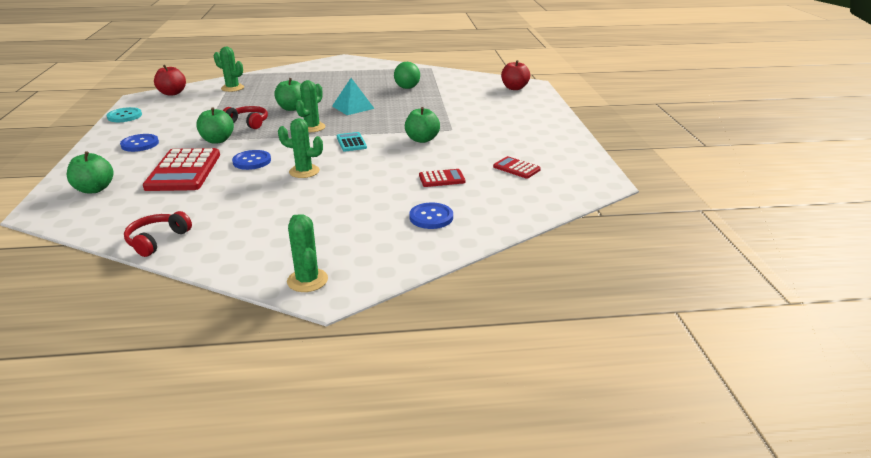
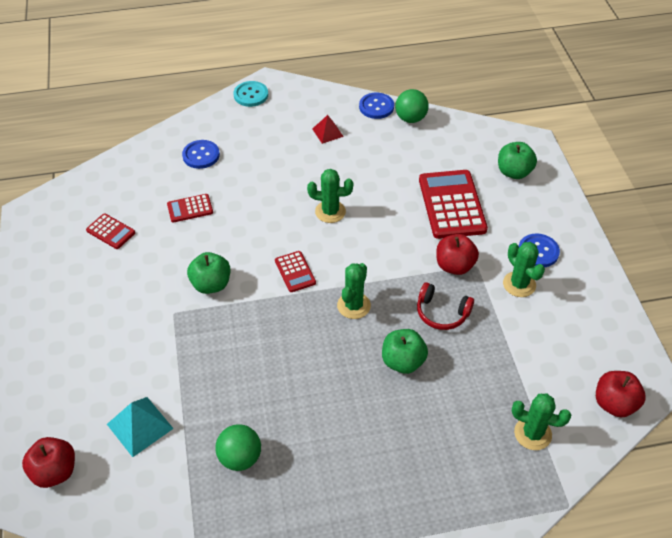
camera: 175 degrees right, 20 degrees up
turquoise button [107,107,142,122] -> turquoise button moved to [233,81,268,107]
red headphones [124,211,192,257] -> green ball [395,89,429,123]
green apple [196,108,234,144] -> red apple [436,234,479,275]
blue button [232,150,271,170] -> blue button moved to [359,92,394,119]
green cactus [287,214,328,292] -> green cactus moved to [503,242,545,297]
turquoise pyramid [332,78,375,115] -> turquoise pyramid moved to [107,397,174,457]
turquoise calculator [337,132,367,152] -> red calculator [275,251,316,292]
none -> red pyramid [312,115,344,144]

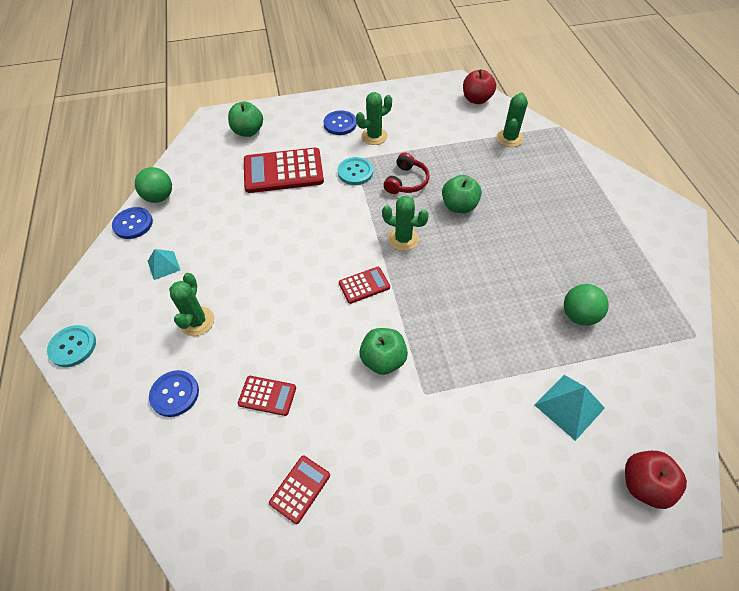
camera: 90 degrees left, 5 degrees up
red calculator [167,194,213,222] -> red calculator turned 60 degrees counterclockwise [238,376,296,416]
green cactus [307,169,353,223] -> green cactus moved to [169,273,214,336]
red pyramid [312,115,344,144] -> turquoise pyramid [148,249,180,280]
red apple [436,234,479,275] -> turquoise button [338,157,373,185]

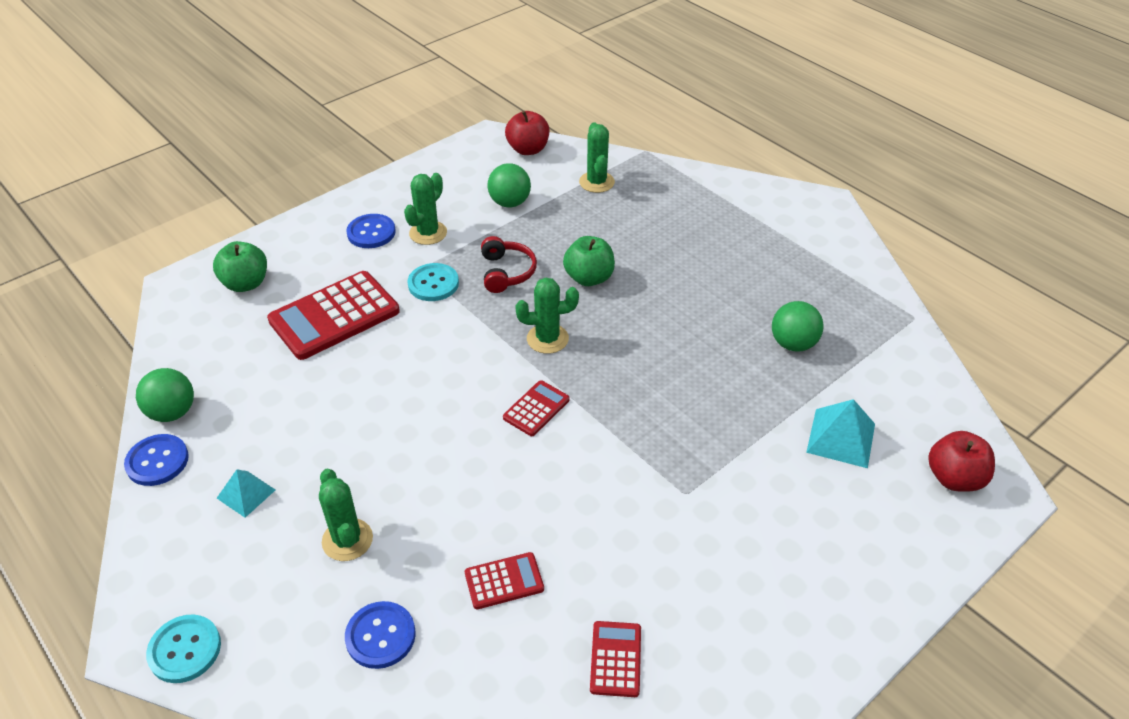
camera: 30 degrees left, 10 degrees down
green apple [359,328,408,375] -> none
none -> green ball [488,163,531,207]

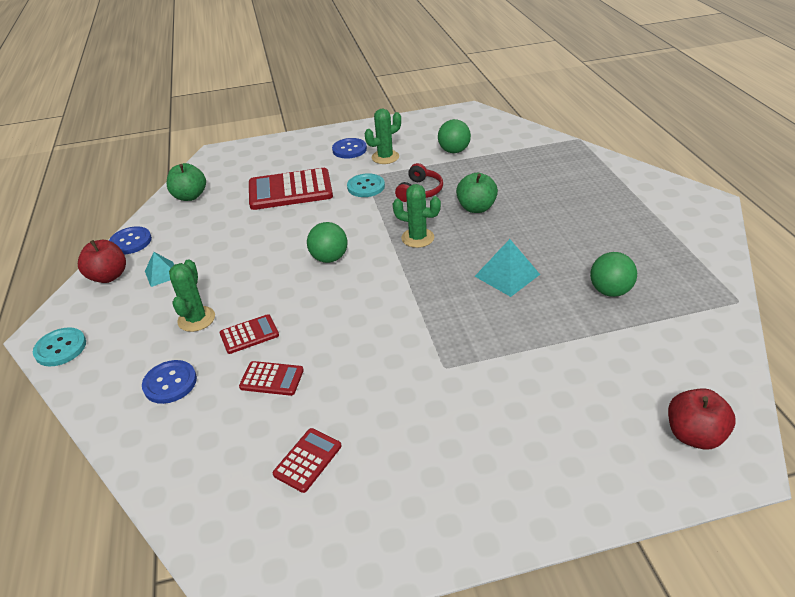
camera: 30 degrees right, 5 degrees down
green ball [136,368,194,422] -> green ball moved to [307,222,347,263]
green apple [213,241,267,292] -> green apple moved to [167,163,206,201]
red calculator [503,380,570,436] -> red calculator moved to [220,314,279,354]
red apple [505,111,550,155] -> red apple moved to [78,240,126,283]
green cactus [579,122,615,193] -> none
turquoise pyramid [806,399,875,468] -> turquoise pyramid moved to [475,239,540,297]

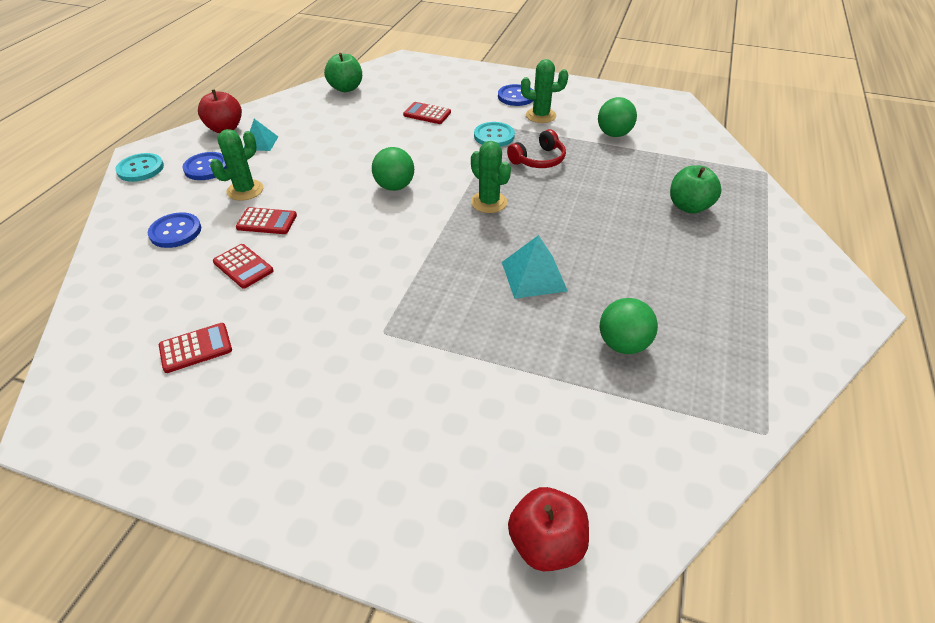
camera: 30 degrees right, 5 degrees up
blue button [109,226,152,254] -> blue button moved to [182,152,227,180]
red calculator [249,168,333,210] -> red calculator [403,102,451,124], size x0.50
green apple [456,173,498,213] -> green apple moved to [670,165,722,214]

